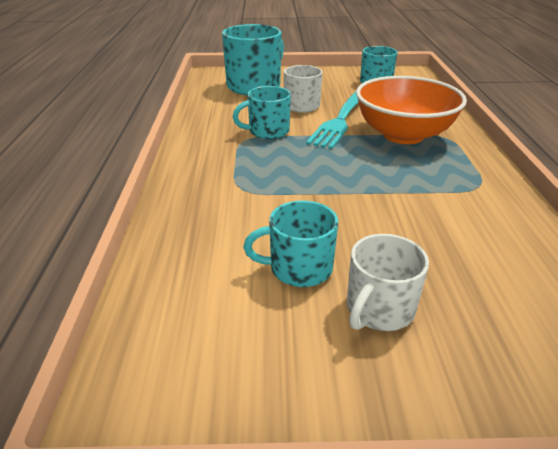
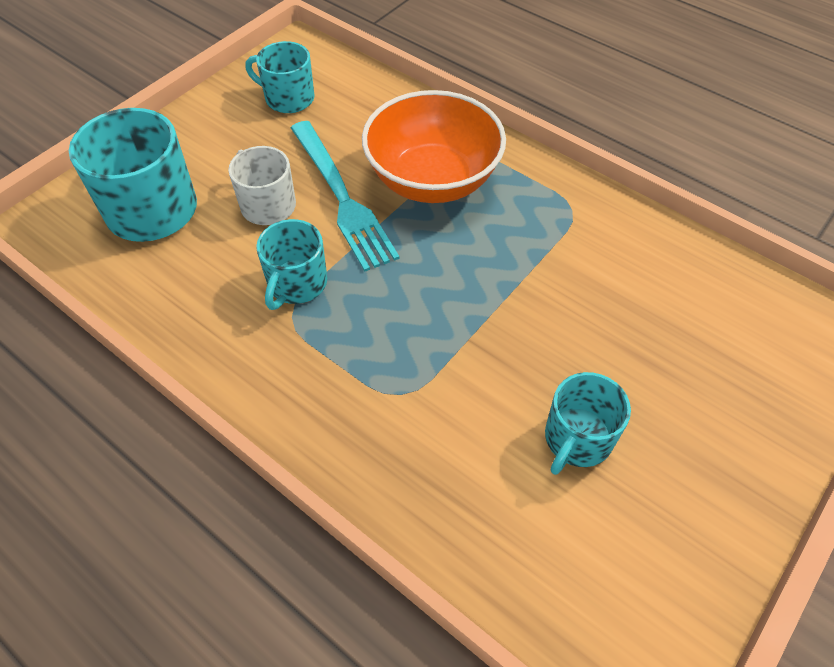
camera: 50 degrees left, 20 degrees up
white mug [347,234,429,331] -> none

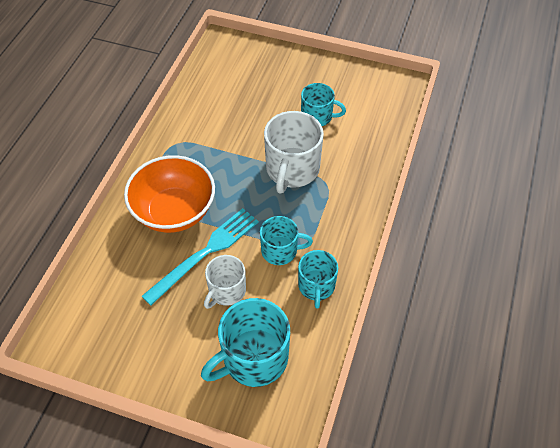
camera: 110 degrees left, 0 degrees up
turquoise mug [245,41,315,113] -> turquoise mug moved to [298,250,338,309]
none -> white mug [264,111,324,194]

